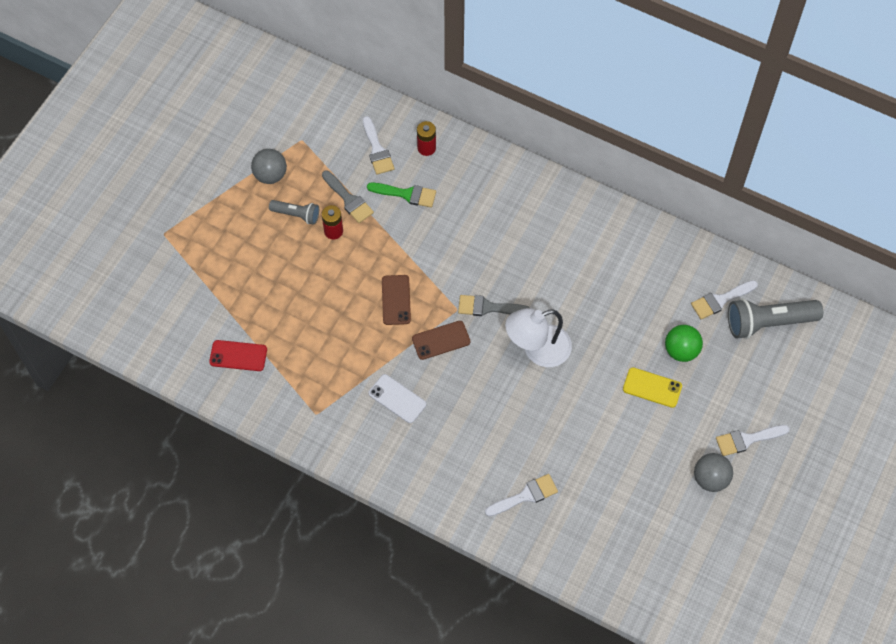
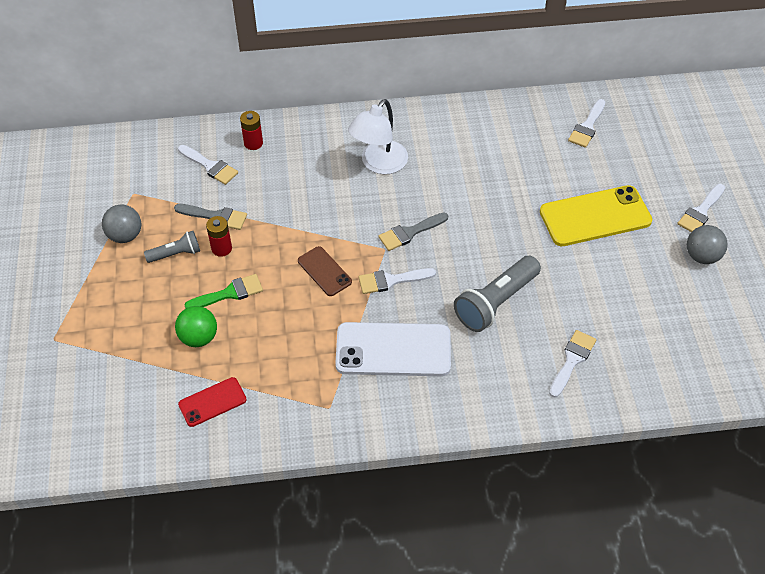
camera: 35 degrees left, 10 degrees down
green brush [367,183,436,208] -> green brush moved to [185,274,263,308]
white phone [369,374,426,423] -> white phone [335,322,451,376], size x1.86
brown phone [412,321,470,360] -> white brush [358,268,436,294]
white lamp [505,308,572,367] -> white lamp moved to [348,99,408,174]
yellow phone [623,367,682,408] -> yellow phone [540,185,652,246], size x1.86
green ball [665,325,703,362] -> green ball moved to [175,306,217,347]
grey flashlight [728,298,823,339] -> grey flashlight moved to [454,256,541,332]

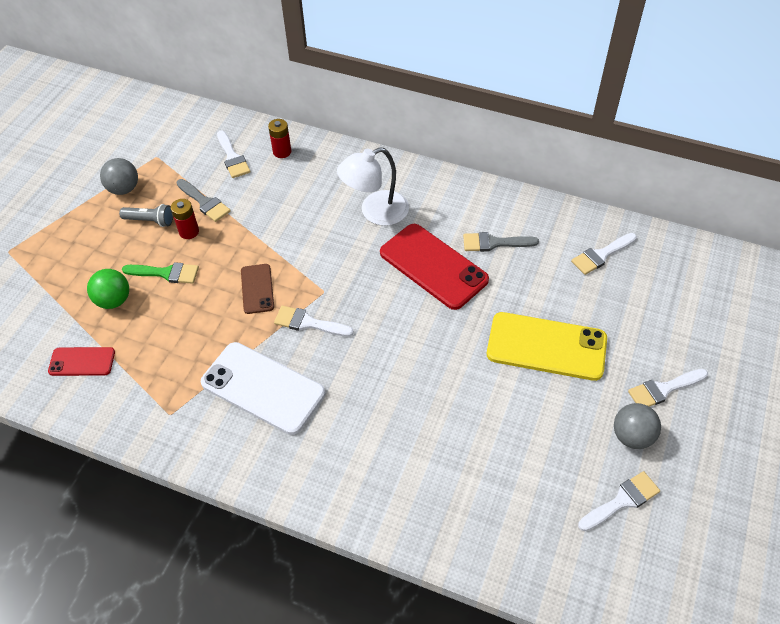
camera: 30 degrees right, 0 degrees up
grey brush [379,213,448,251] -> grey brush moved to [463,232,539,252]
grey flashlight [454,256,541,332] -> none
white brush [549,330,596,398] -> white brush moved to [578,471,660,531]
none -> red phone [380,224,489,310]

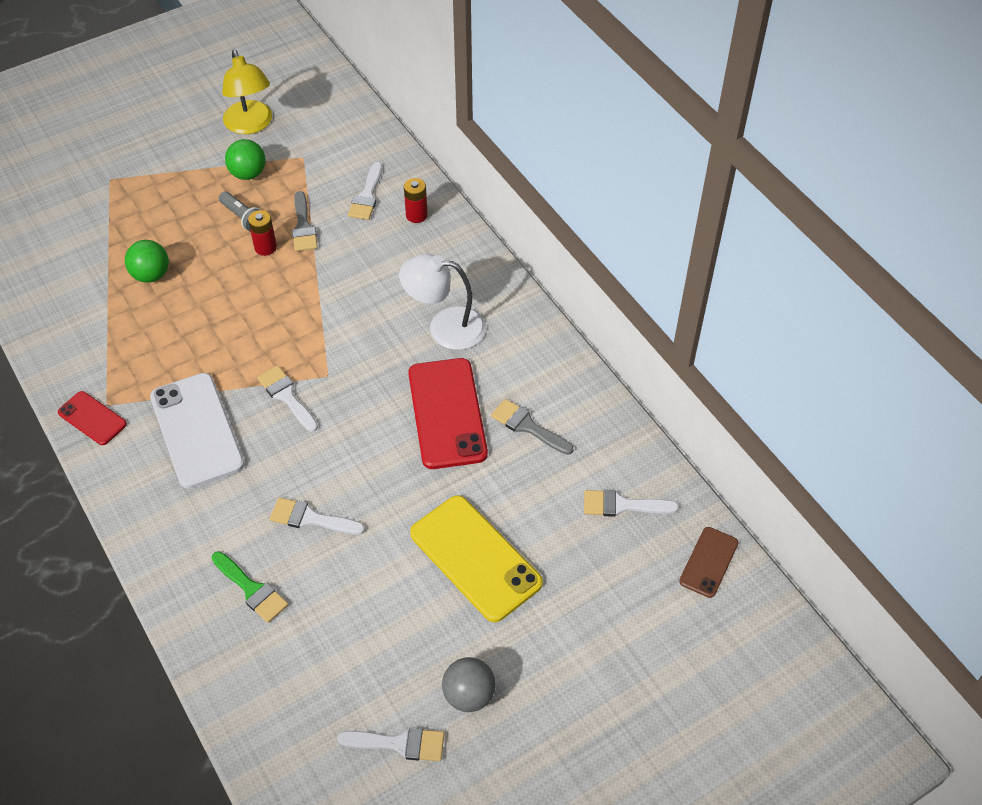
camera: 35 degrees right, 0 degrees up
red phone [48,347,115,376] -> red phone moved to [58,391,127,445]
grey ball [100,158,138,195] -> green ball [225,139,266,180]
green brush [122,262,199,284] -> green brush moved to [212,551,288,623]
brown phone [241,264,274,314] -> brown phone moved to [679,527,739,598]
white brush [628,369,708,407] -> white brush moved to [270,497,365,535]
none -> yellow lamp [222,50,272,134]

